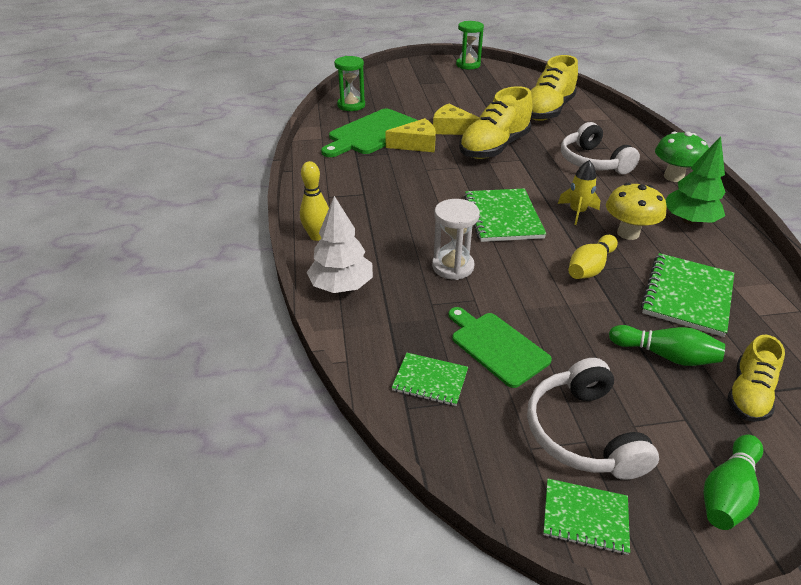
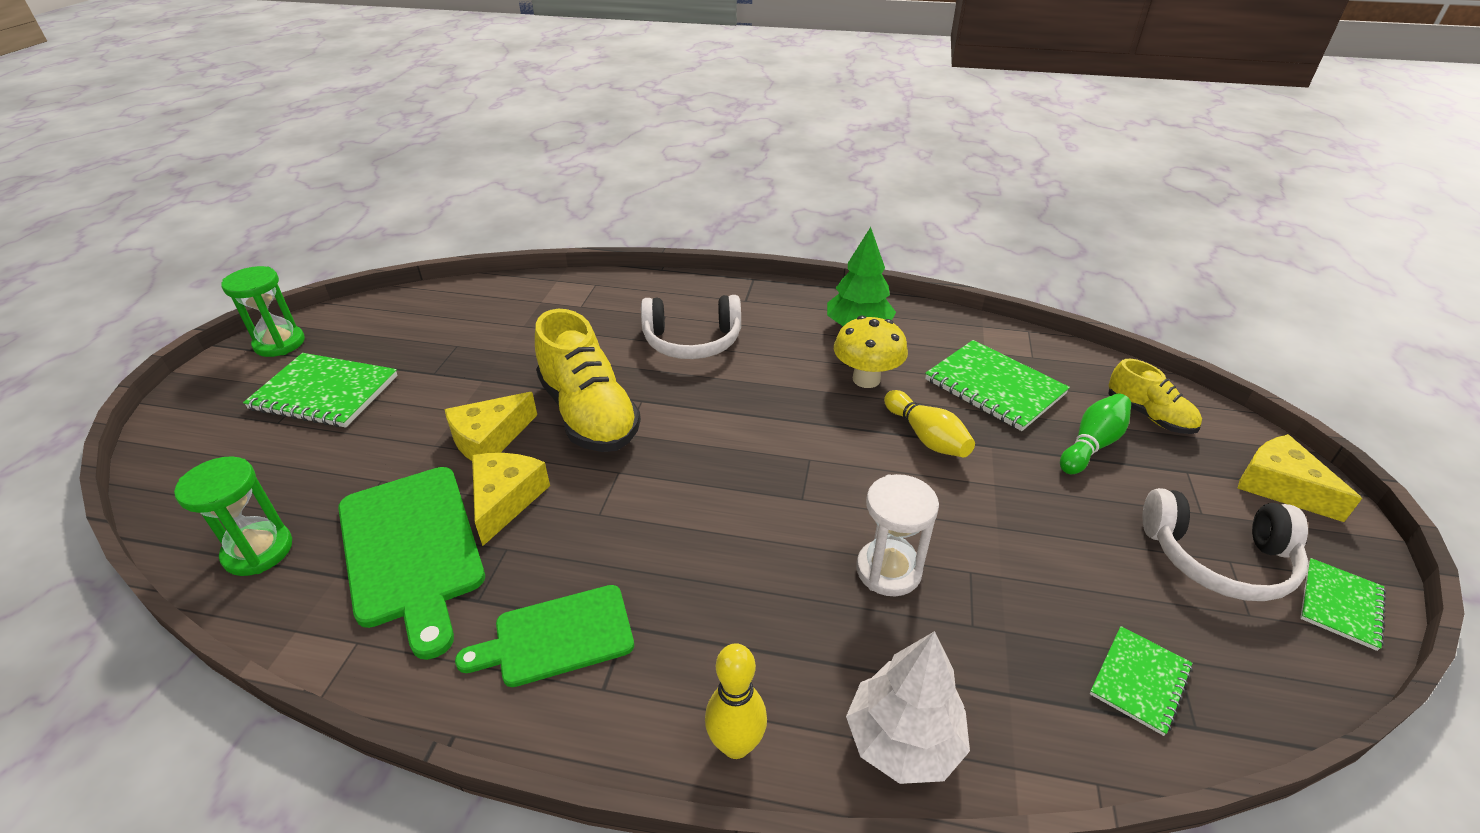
camera: 70 degrees left, 0 degrees up
green cutting board [448,307,552,388] -> green cutting board moved to [455,585,634,687]
green notebook [464,188,547,242] -> green notebook moved to [243,353,398,428]
yellow shoe [531,55,578,121] -> none
yellow rocket [558,160,601,225] -> none
green mushroom [655,132,709,182] -> none
green bowling pin [703,435,763,530] -> yellow cheese [1237,434,1362,522]

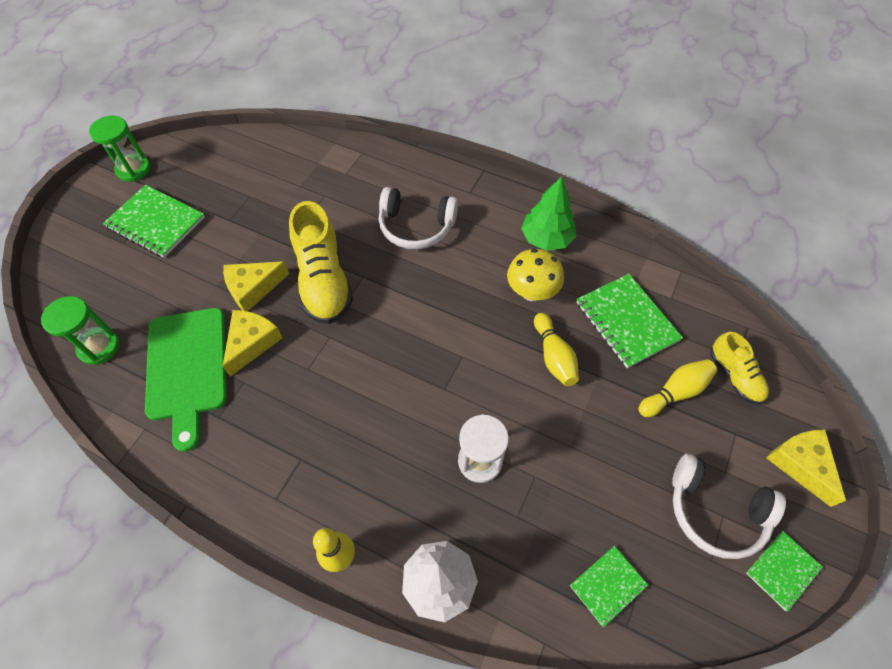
camera: 15 degrees right, 20 degrees up
green cutting board [455,585,634,687] -> none
green bowling pin [1060,393,1131,474] -> yellow bowling pin [638,359,717,417]

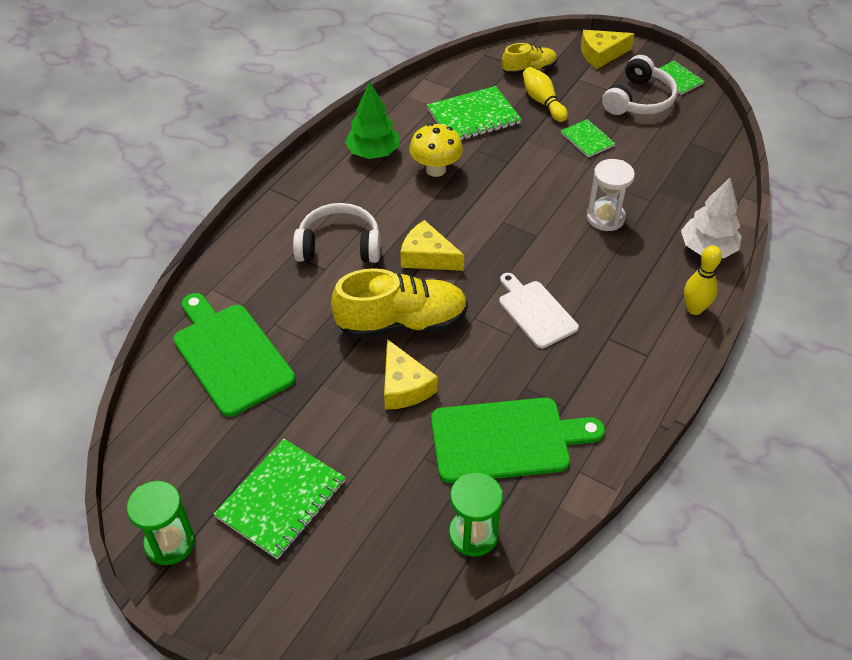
camera: 85 degrees left, 10 degrees down
yellow cheese [222,310,283,377] -> yellow cheese moved to [400,220,464,271]
white headphones [379,187,458,249] -> white headphones turned 105 degrees counterclockwise [293,203,380,263]
yellow bowling pin [534,313,579,386] -> none
green notebook [570,546,648,627] -> green notebook moved to [561,119,616,158]
none -> green cutting board [173,293,295,417]
none -> white cutting board [499,273,579,348]

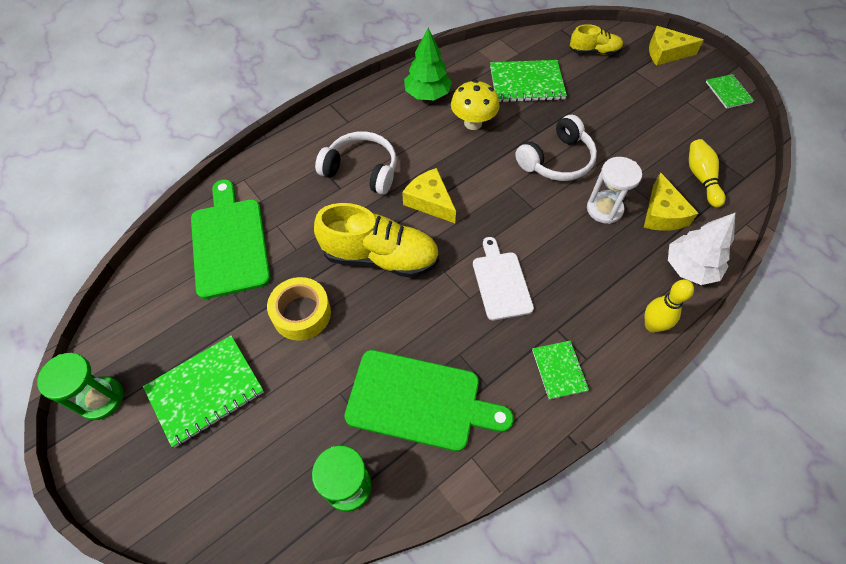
camera: 20 degrees right, 10 degrees up
yellow cheese [384,339,438,410] -> yellow cheese moved to [644,172,698,231]
yellow bowling pin [523,67,568,122] -> yellow bowling pin moved to [689,139,726,208]
green notebook [561,119,616,158] -> green notebook moved to [532,341,589,399]
white headphones [602,55,678,115] -> white headphones moved to [515,115,597,181]
none -> yellow tape [267,277,331,341]

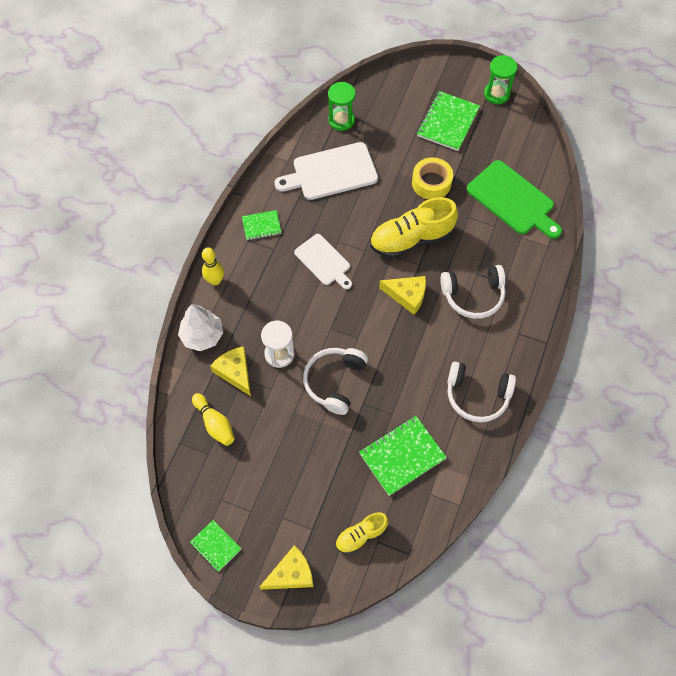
camera: 150 degrees right, 5 degrees up
green cutting board [344,350,514,451] -> white cutting board [275,142,378,200]
green tree [404,28,452,100] -> white headphones [447,361,516,422]
yellow mushroom [451,80,500,130] -> none
green notebook [532,341,589,399] -> green notebook turned 60 degrees counterclockwise [242,210,282,240]

